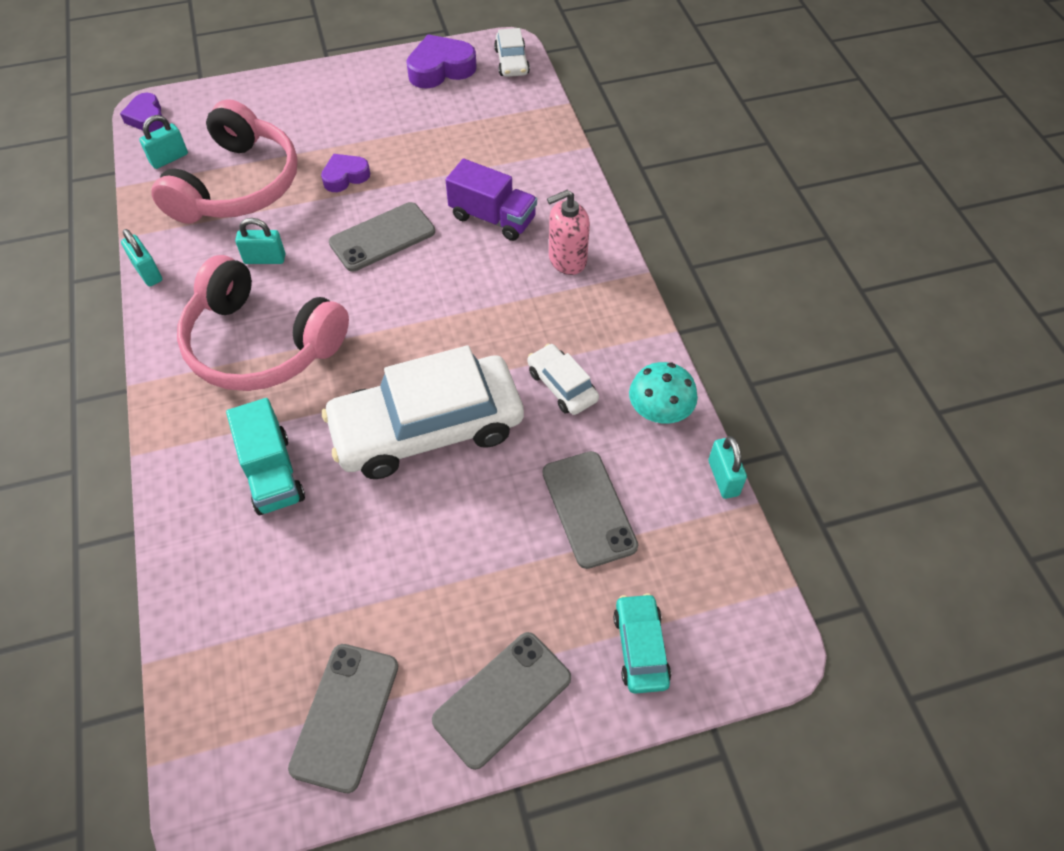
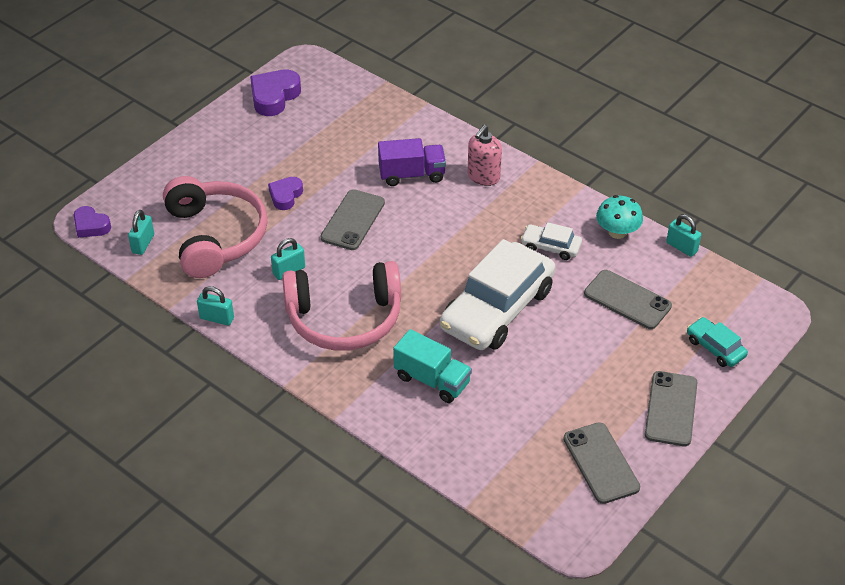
camera: 35 degrees left, 10 degrees down
white car [494,28,530,77] -> none

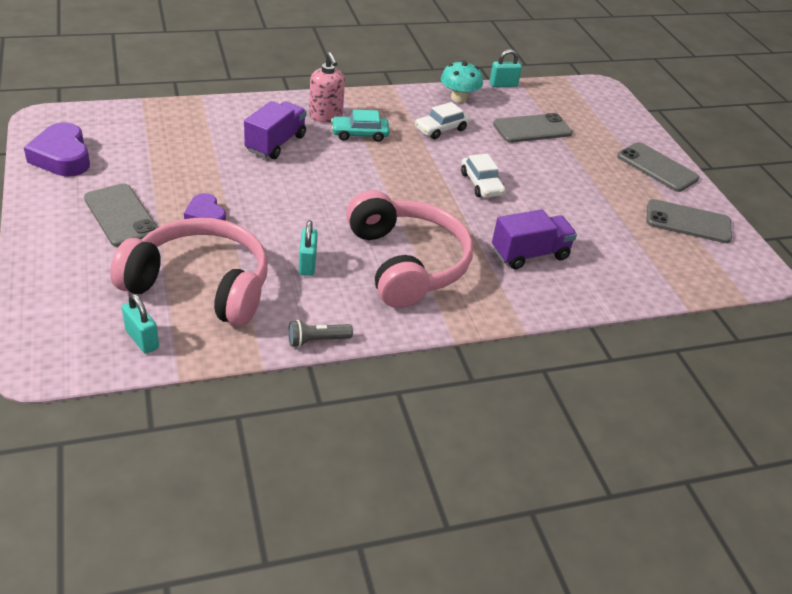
camera: 60 degrees left, 5 degrees down
purple heart [74,206,111,238] -> none
turquoise padlock [197,286,234,326] -> grey flashlight [288,320,353,347]
pink headphones [282,261,401,351] -> pink headphones turned 45 degrees counterclockwise [346,190,473,308]
grey phone [321,189,385,250] -> grey phone moved to [84,183,158,247]
turquoise truck [393,329,472,403] -> purple truck [492,209,577,269]
white car [440,239,555,350] -> white car [461,153,505,198], size x0.45
turquoise car [687,317,748,367] -> turquoise car moved to [331,109,390,142]

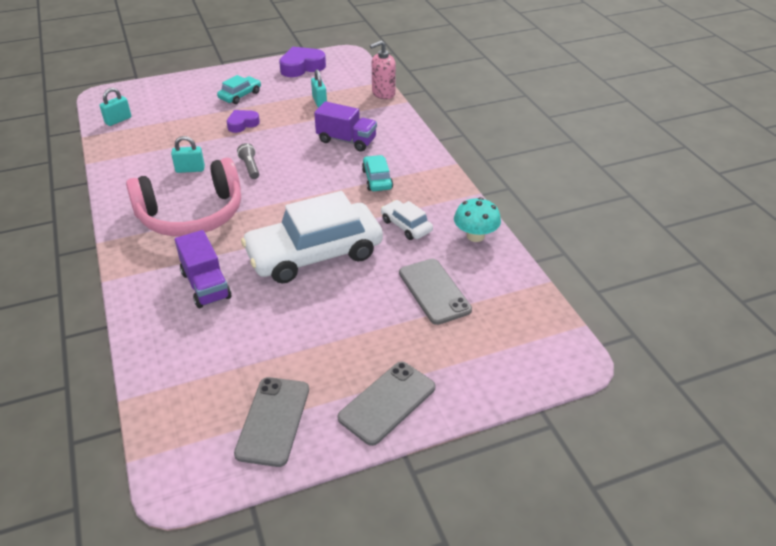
camera: 90 degrees right, 0 degrees up
grey phone [84,183,158,247] -> turquoise car [217,75,261,104]
pink headphones [110,218,268,326] -> none
grey flashlight [288,320,353,347] -> grey flashlight moved to [237,143,259,179]
pink soap dispenser [309,52,345,122] -> pink soap dispenser moved to [370,40,396,99]
white car [461,153,505,198] -> white car [241,191,383,283], size x2.22
turquoise padlock [490,49,522,87] -> turquoise padlock moved to [311,69,327,108]

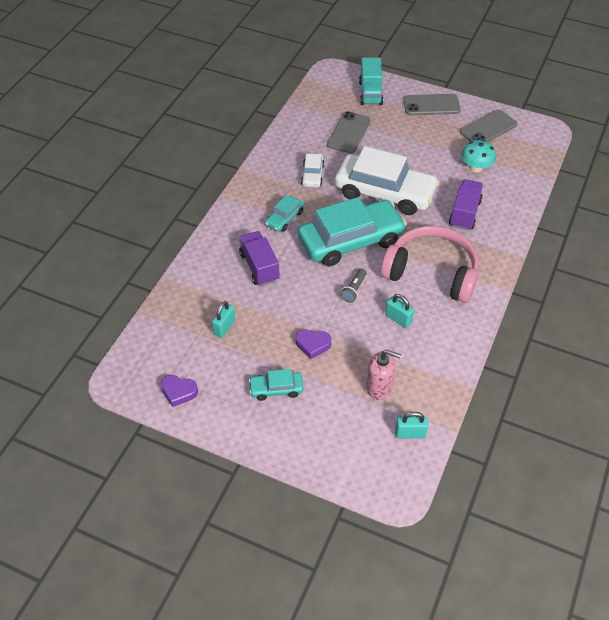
camera: 135 degrees left, 10 degrees up
purple heart [279,47,326,77] -> purple heart [161,375,198,407], size x0.63
pink soap dispenser [370,40,396,99] -> pink soap dispenser moved to [366,349,401,400]
turquoise mushroom [454,197,501,242] -> turquoise mushroom moved to [461,139,496,173]
none -> turquoise car [298,197,406,266]
none -> turquoise truck [359,58,383,105]

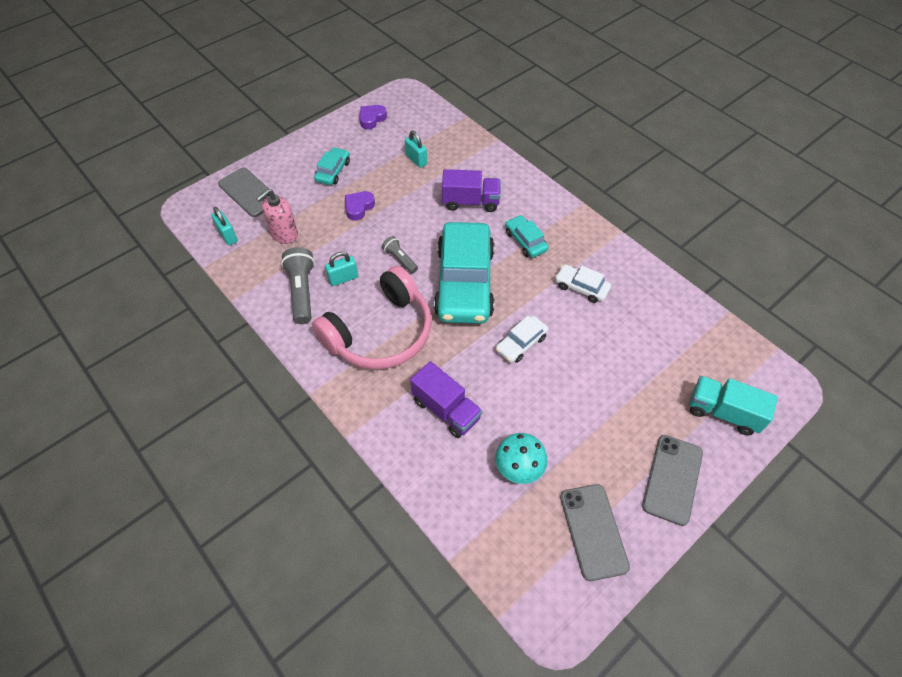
camera: 115 degrees right, 5 degrees up
grey phone [327,111,371,154] -> grey phone moved to [218,168,275,217]
white car [335,146,439,215] -> white car [496,316,549,363], size x0.45
turquoise padlock [395,412,428,439] -> turquoise padlock turned 60 degrees counterclockwise [211,207,238,245]
none -> grey flashlight [281,247,315,324]

